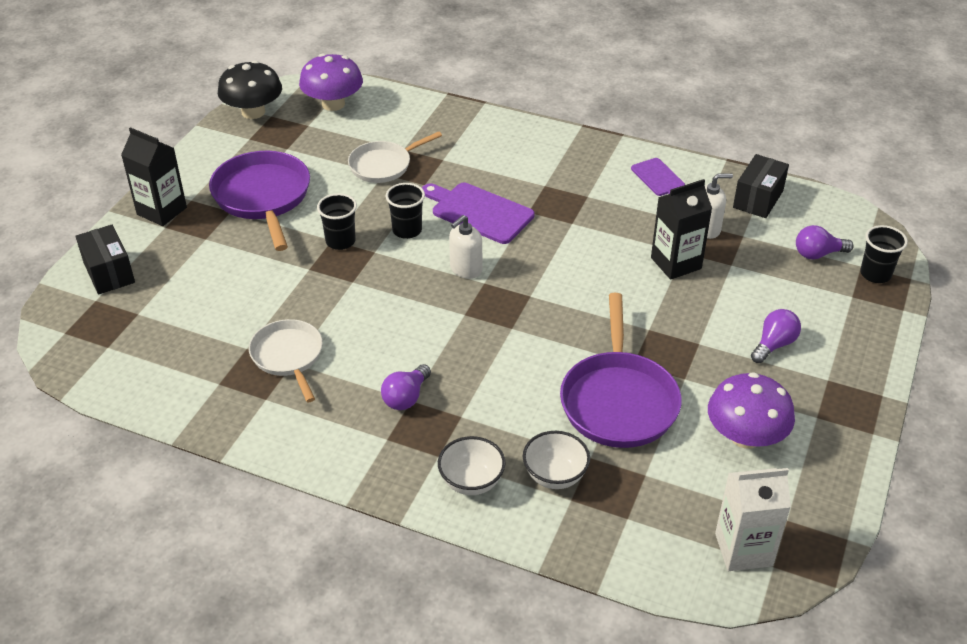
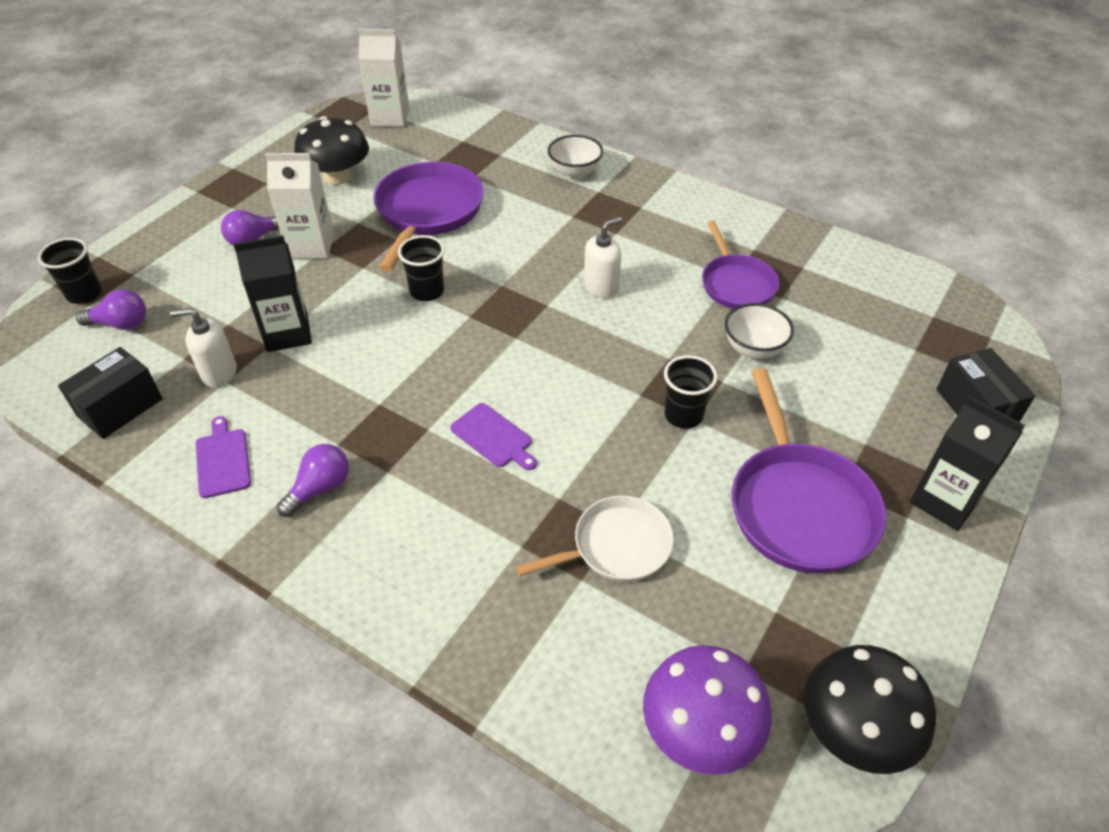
camera: 170 degrees left, 5 degrees up
white pan [249,319,323,402] -> purple pan [702,220,779,309]
purple light bulb [381,364,431,410] -> purple light bulb moved to [277,444,349,517]
black cup [386,183,425,239] -> black cup moved to [398,235,445,301]
purple cutting board [422,183,535,244] -> purple cutting board [450,403,537,470], size x0.60
white soap dispenser [449,215,482,279] -> white soap dispenser moved to [584,217,622,298]
white bowl [523,431,590,489] -> white bowl moved to [725,303,794,359]
purple mushroom [708,372,795,449] -> black mushroom [294,116,369,185]
none -> white carton [265,153,334,259]

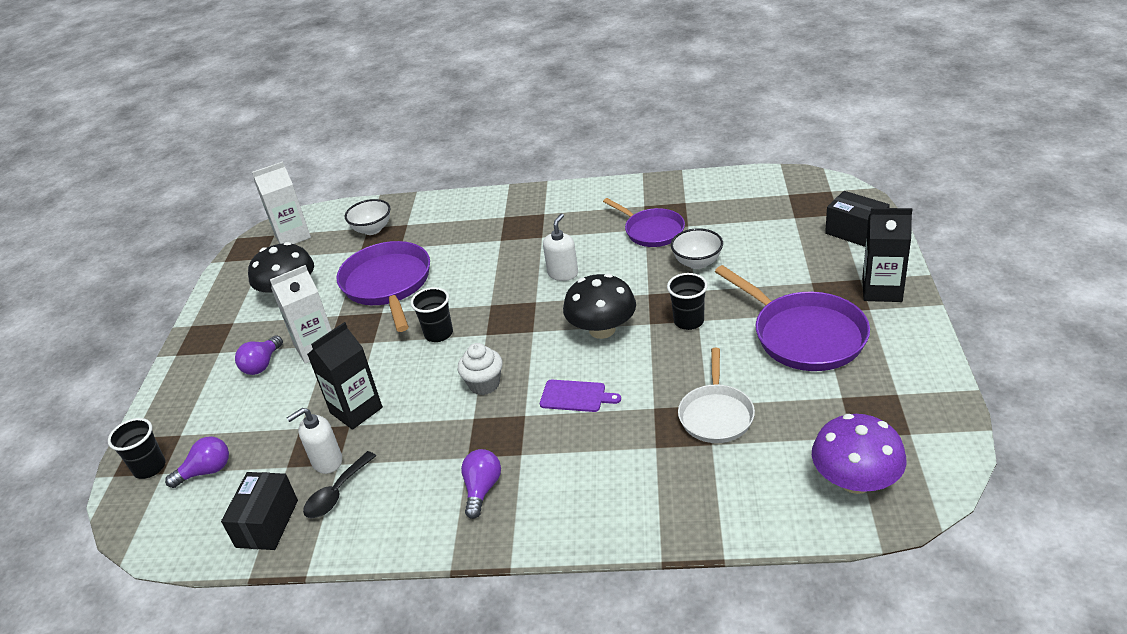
camera: 25 degrees left, 10 degrees down
purple cutting board [196,416,251,498] -> none
white pan [516,496,674,582] -> white pan turned 150 degrees clockwise [678,348,755,443]
white bowl [548,135,603,179] -> white bowl moved to [345,199,390,235]
black mushroom [804,645,936,774] -> black mushroom moved to [563,274,636,339]
none -> black spoon [303,451,376,518]
none -> white cupcake [458,343,503,395]

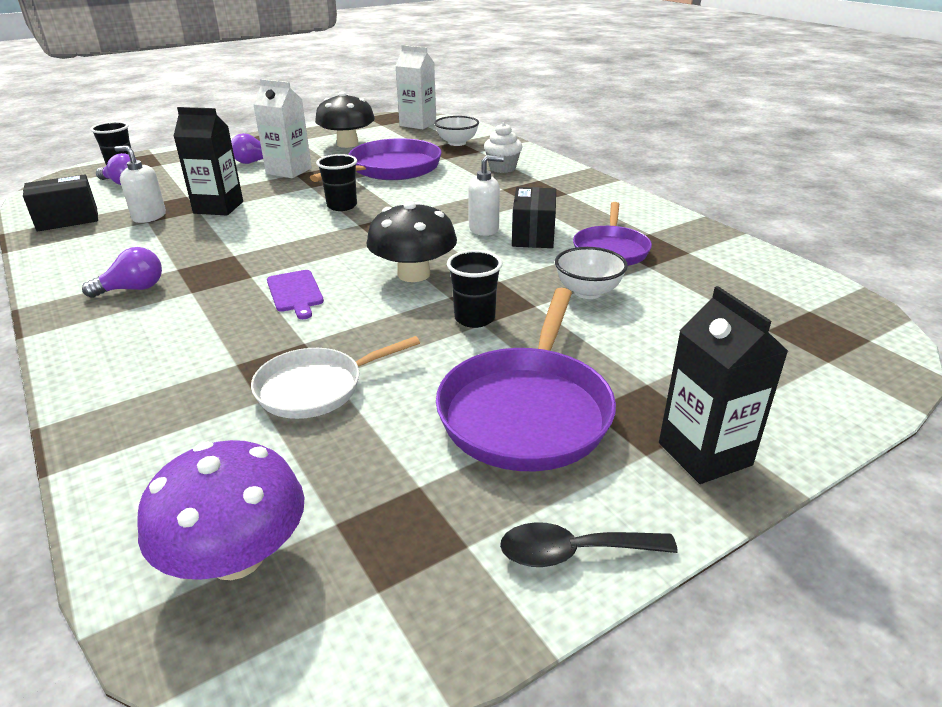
camera: 50 degrees right, 5 degrees down
black spoon [303,451,376,518] -> black spoon moved to [500,522,678,567]
white cupcake [458,343,503,395] -> white cupcake moved to [484,123,522,173]
black box [825,191,890,247] -> black box moved to [512,187,556,248]

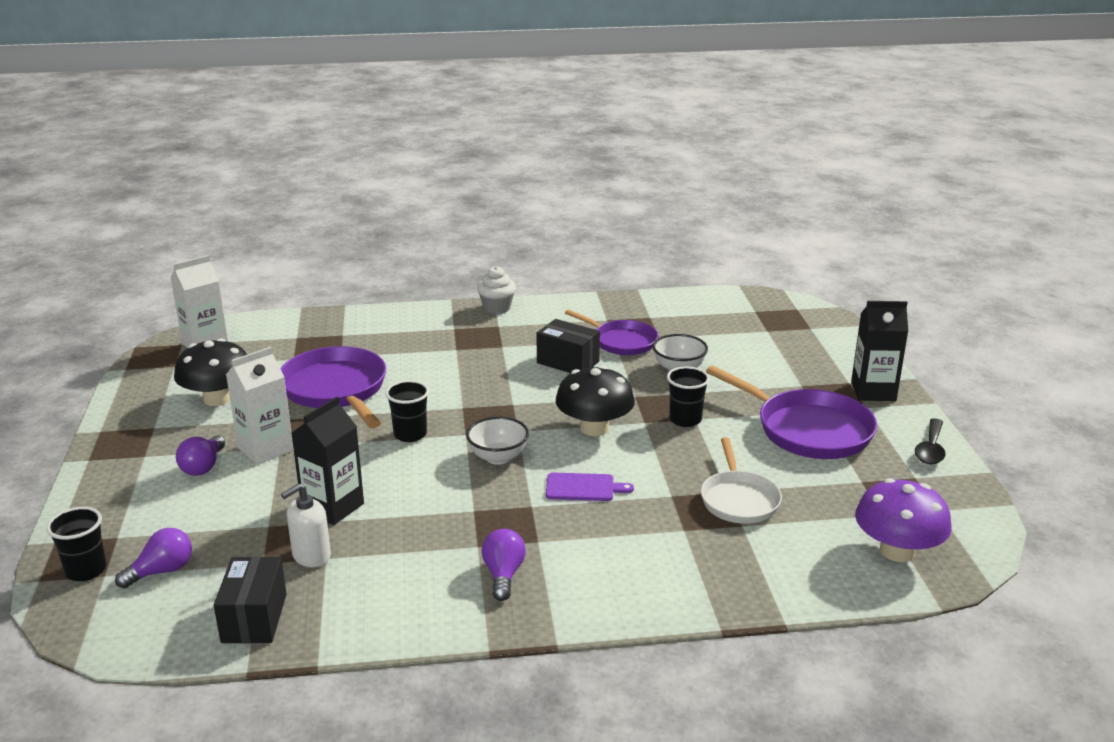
camera: 65 degrees left, 5 degrees down
white bowl [434,116,479,146] -> white bowl moved to [466,416,529,465]
white soap dispenser [468,155,504,236] -> none
white cupcake [484,123,522,173] -> white cupcake moved to [477,266,516,314]

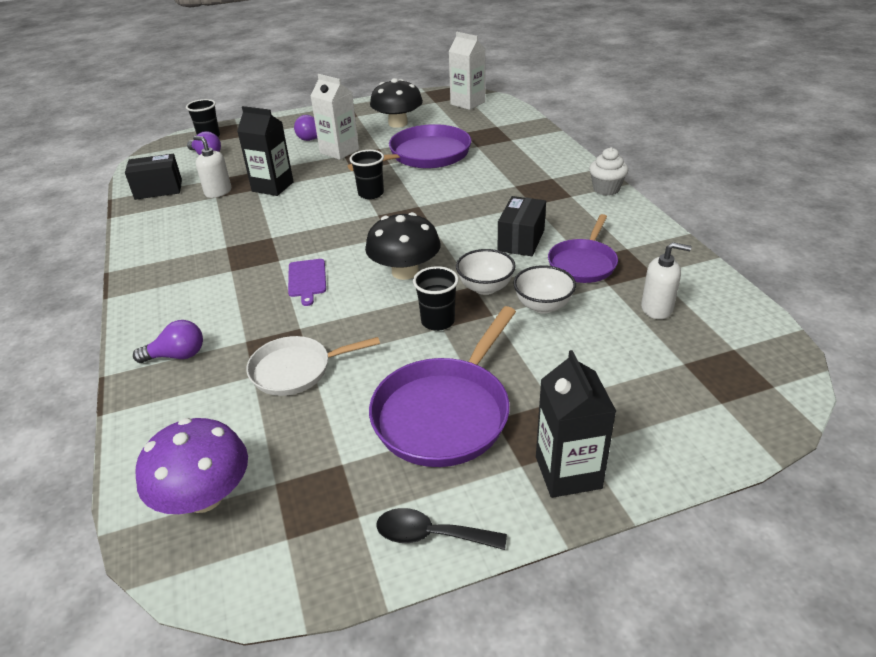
camera: 80 degrees right, 10 degrees up
white bowl [466,416,529,465] -> white bowl moved to [456,249,516,295]
purple light bulb [482,529,526,601] -> purple light bulb moved to [133,320,203,363]
none -> white soap dispenser [641,242,692,319]

